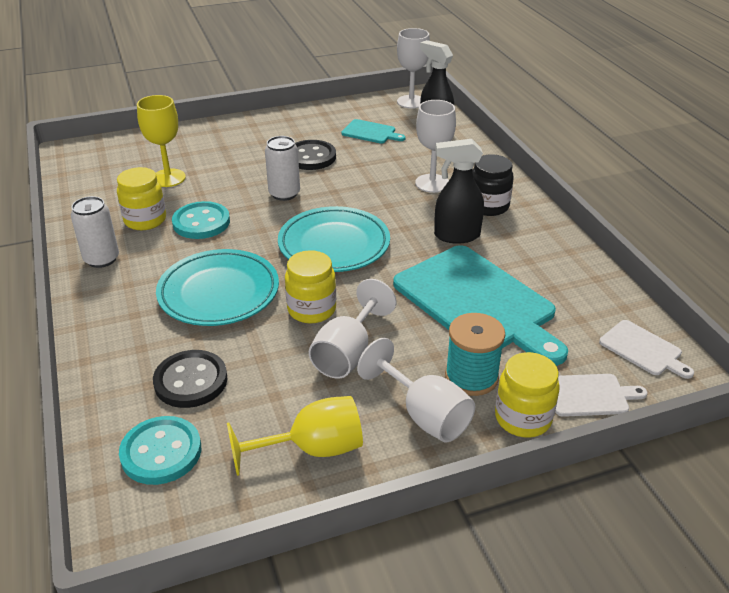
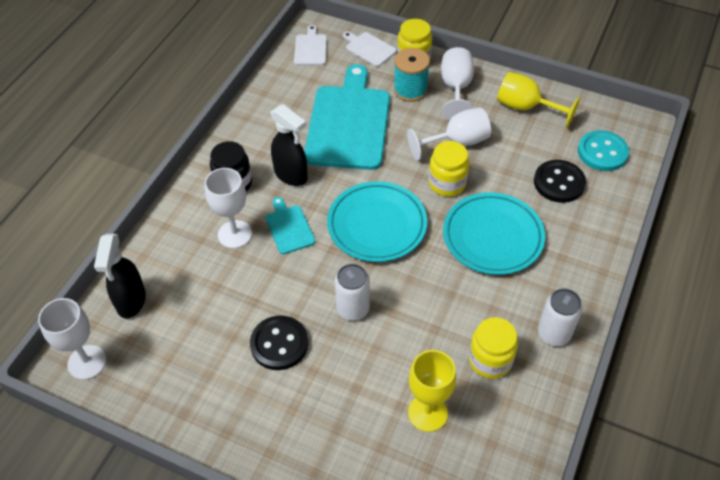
camera: 135 degrees left, 15 degrees up
turquoise button [172,201,230,239] -> none
turquoise cutting board [341,119,406,144] -> turquoise cutting board moved to [265,197,315,254]

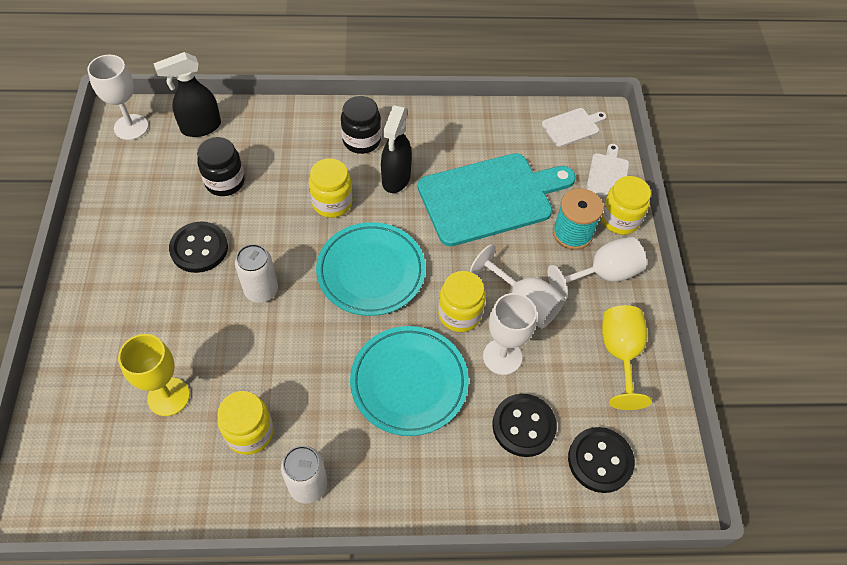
camera: 60 degrees right, 5 degrees up
white goblet [205,168,252,248] -> white goblet moved to [483,293,537,375]
turquoise cutting board [265,197,315,254] -> yellow jar [309,158,352,218]
turquoise button [578,130,629,171] -> black button [568,427,635,493]
none -> black jar [197,137,245,196]

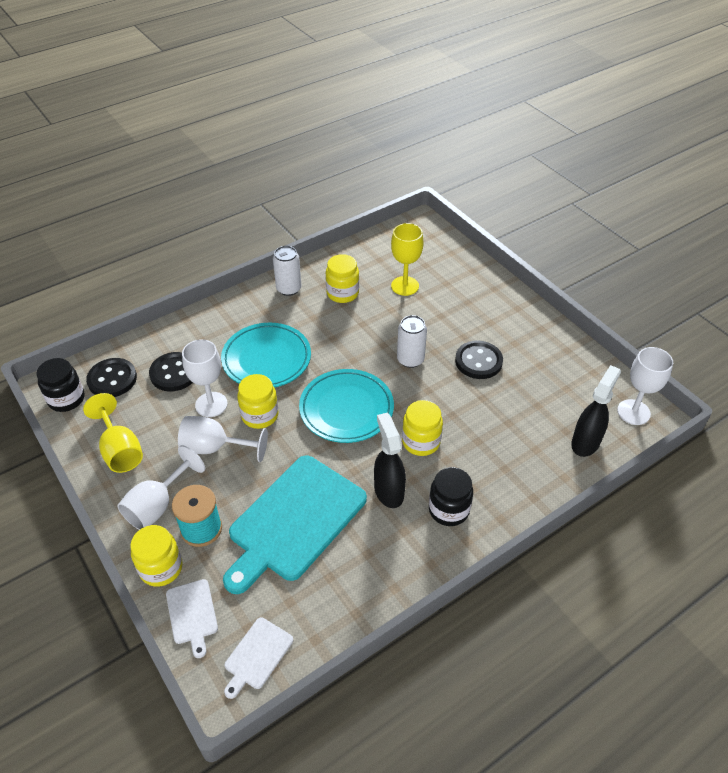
camera: 150 degrees right, 10 degrees down
black jar [197,137,245,196] -> black jar moved to [36,358,84,412]

